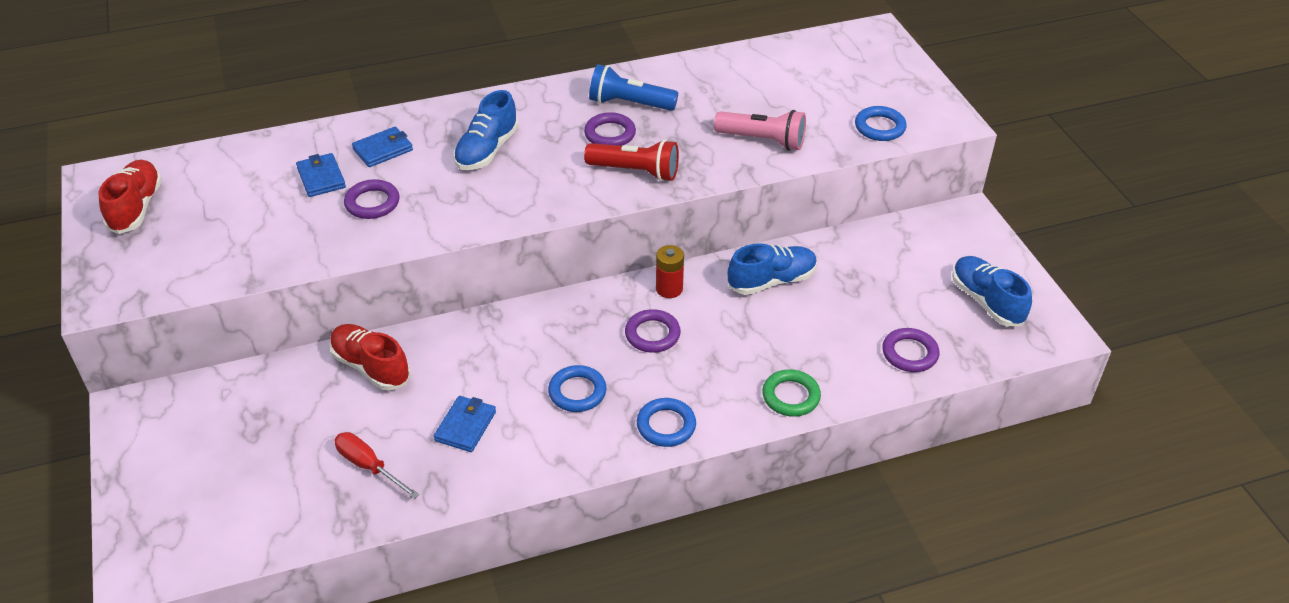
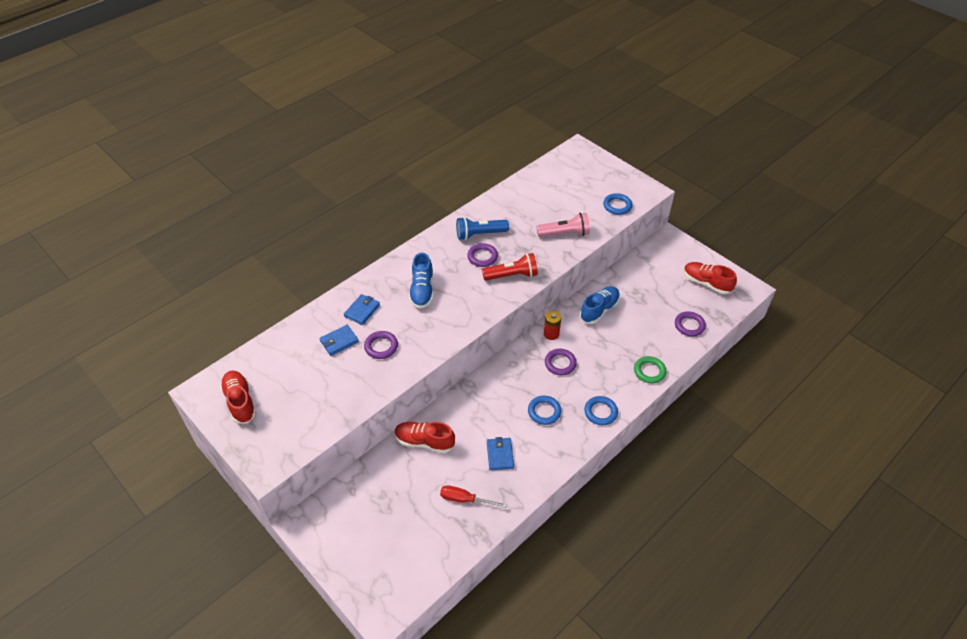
camera: 25 degrees left, 5 degrees up
blue wallet [296,153,346,197] -> blue wallet turned 75 degrees counterclockwise [319,325,359,356]
blue shoe [952,256,1032,327] -> red shoe [684,262,737,294]

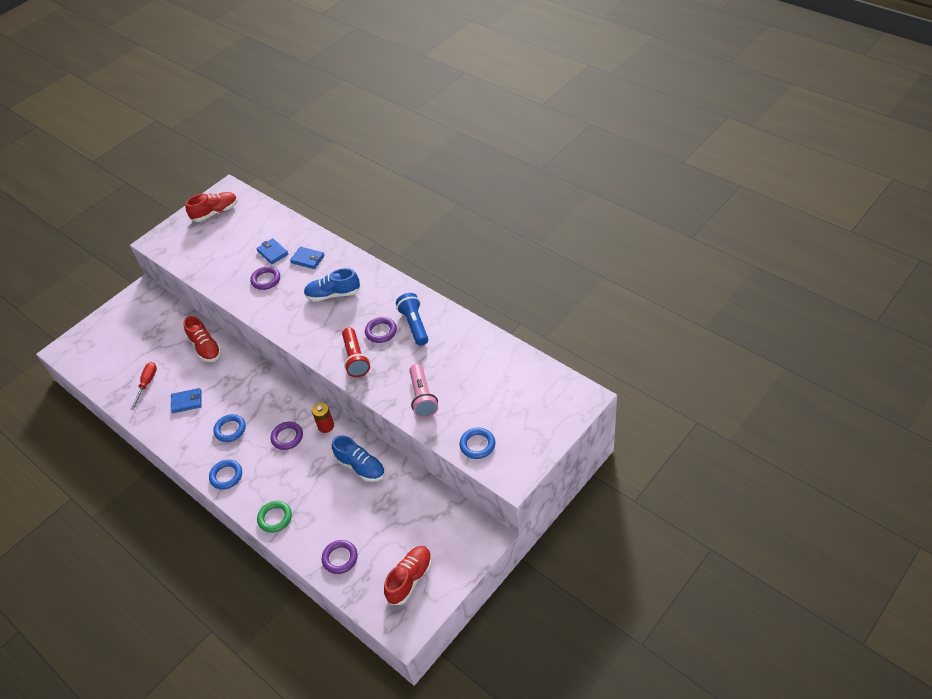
camera: 90 degrees right, 0 degrees up
red shoe [395,422,455,453] -> red shoe turned 135 degrees clockwise [183,316,222,362]

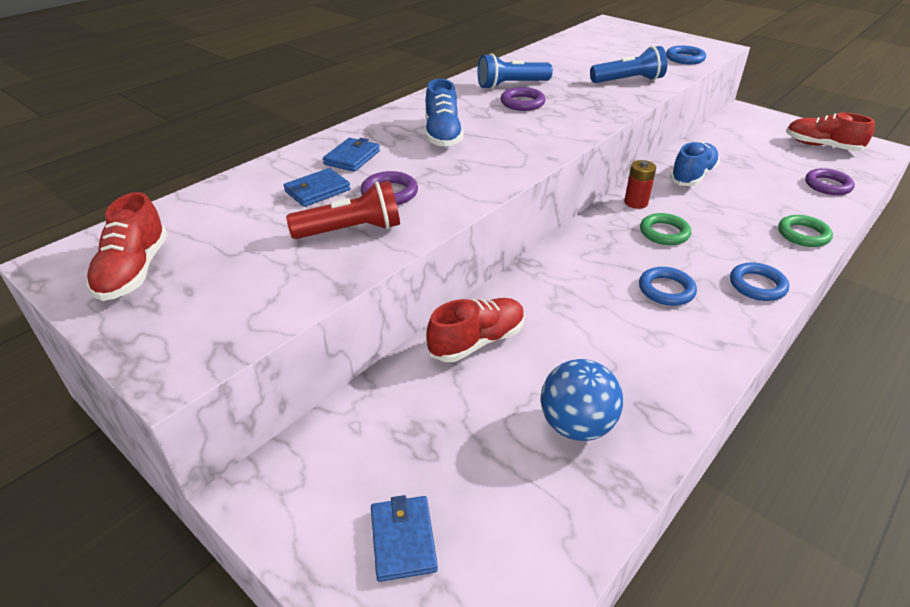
camera: 95 degrees left, 10 degrees down
red screwdriver [131,362,157,410] -> blue ball [541,359,623,441]
blue wallet [171,388,202,413] -> blue wallet moved to [371,495,438,582]
red shoe [185,192,238,222] -> red shoe turned 150 degrees counterclockwise [86,192,168,301]
purple ring [270,422,303,450] -> green ring [640,213,691,245]
red flashlight [342,328,370,377] -> red flashlight moved to [286,181,400,239]
pink flashlight [409,364,438,418] -> blue flashlight [590,46,668,83]

